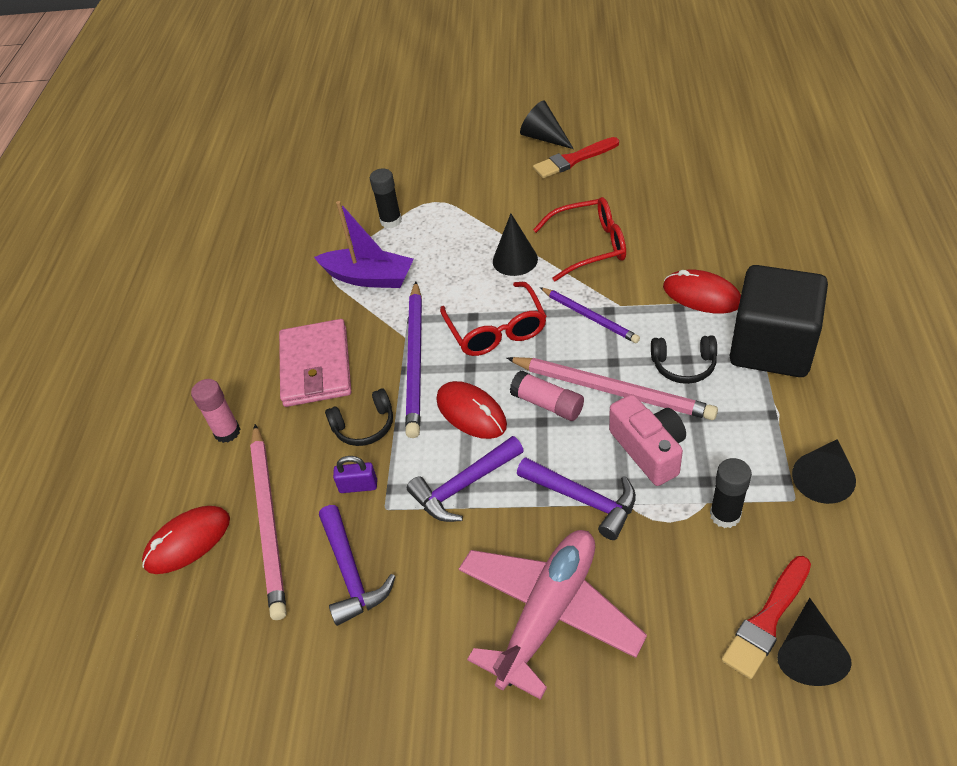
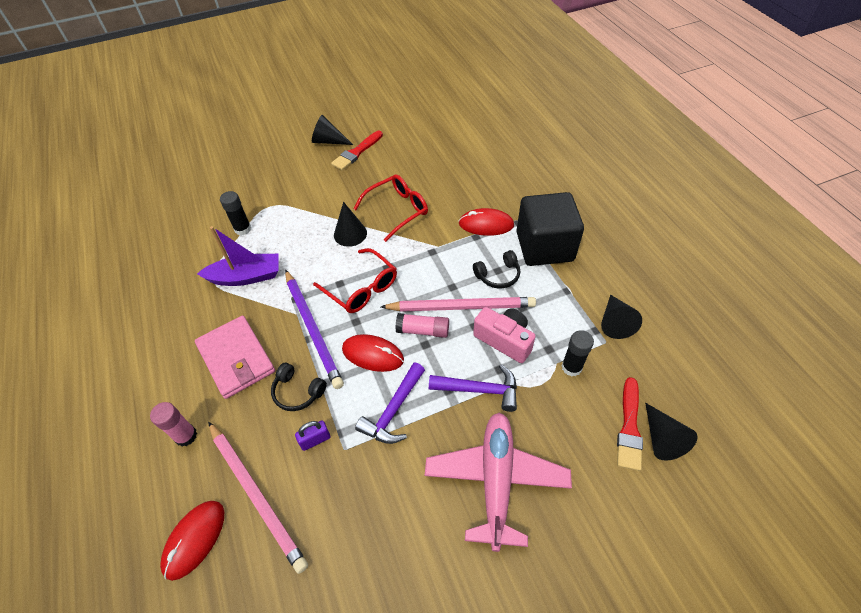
camera: 30 degrees left, 5 degrees up
purple hammer [319,505,396,626] -> none
black headphones [325,389,393,446] -> black headphones turned 75 degrees clockwise [271,363,327,411]
purple pencil [540,287,640,343] -> none

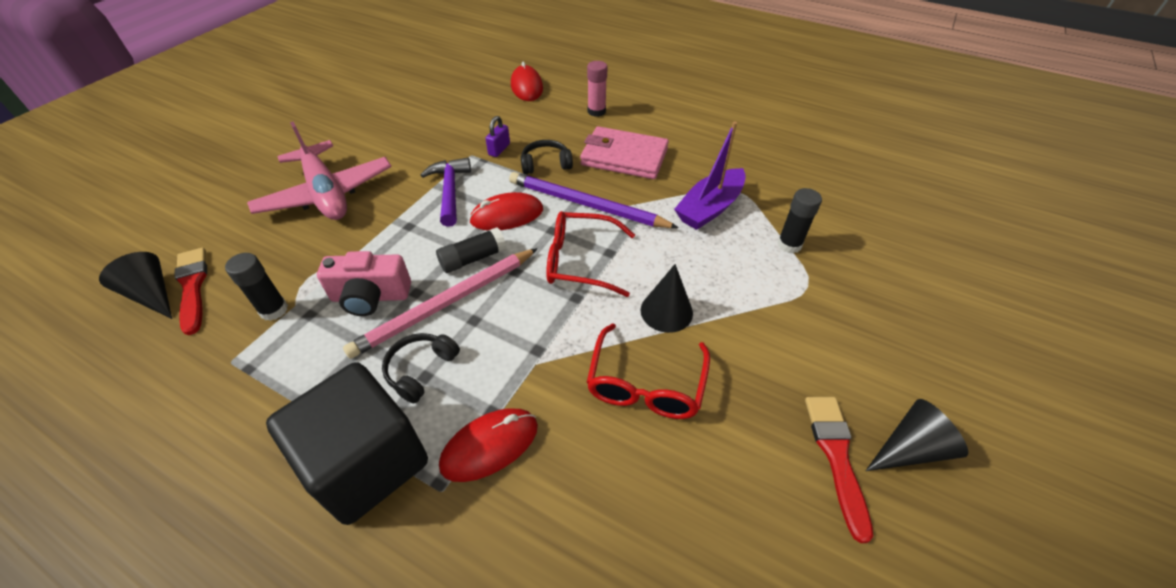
camera: 140 degrees right, 5 degrees down
pink pencil [208,422,308,574] -> none
pink glue stick [396,313,449,338] -> black glue stick [436,227,507,273]
purple hammer [429,364,517,412] -> none
black cone [601,295,642,339] -> none

